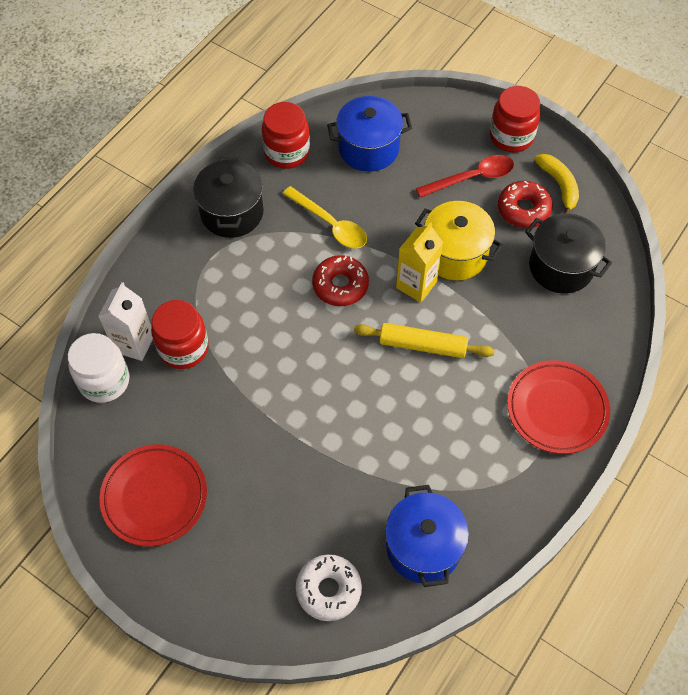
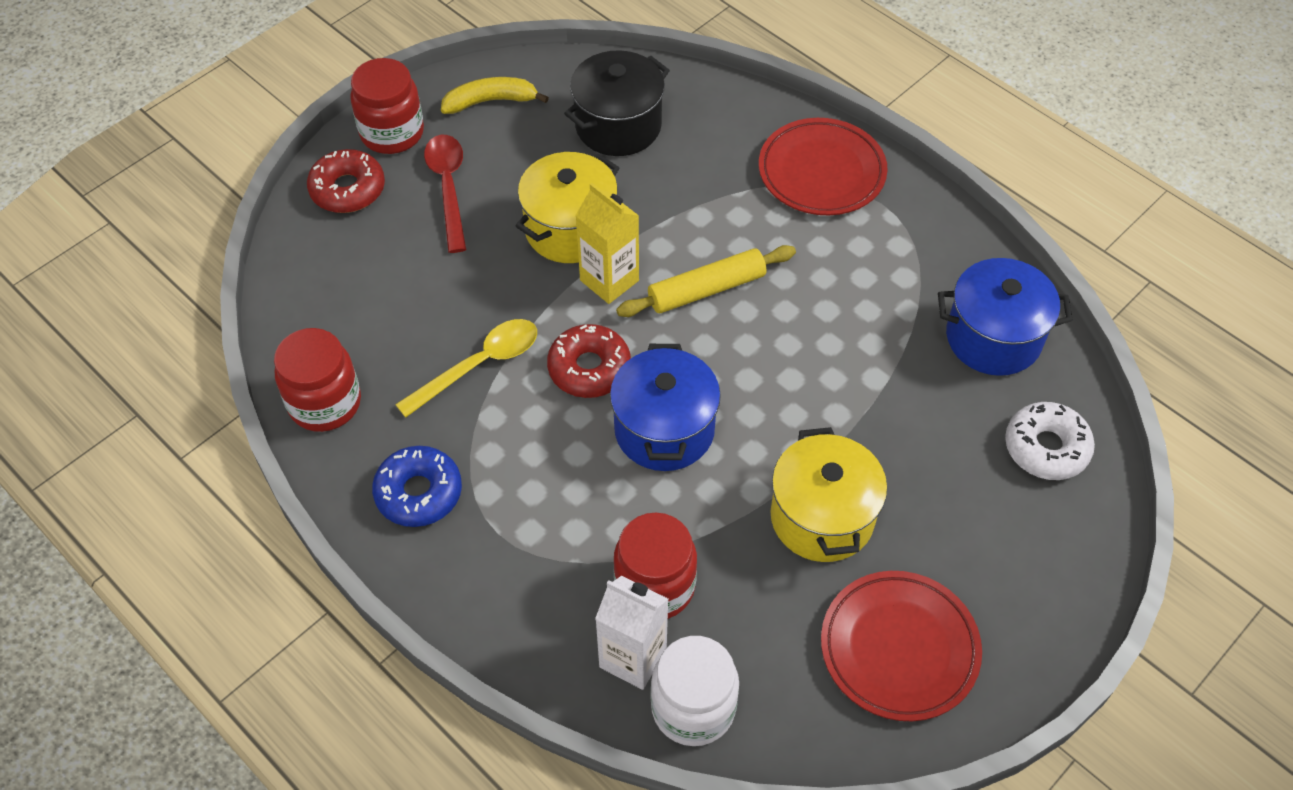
camera: 80 degrees left, 5 degrees down
black pot [193,157,264,238] -> blue donut [372,446,462,527]
blue pot [327,96,412,172] -> blue pot moved to [610,344,721,471]
yellow rolling pin [354,323,494,358] -> yellow rolling pin turned 45 degrees clockwise [616,245,796,317]
red donut [498,181,553,228] -> red donut moved to [307,149,385,213]
none -> yellow pot [770,427,887,562]

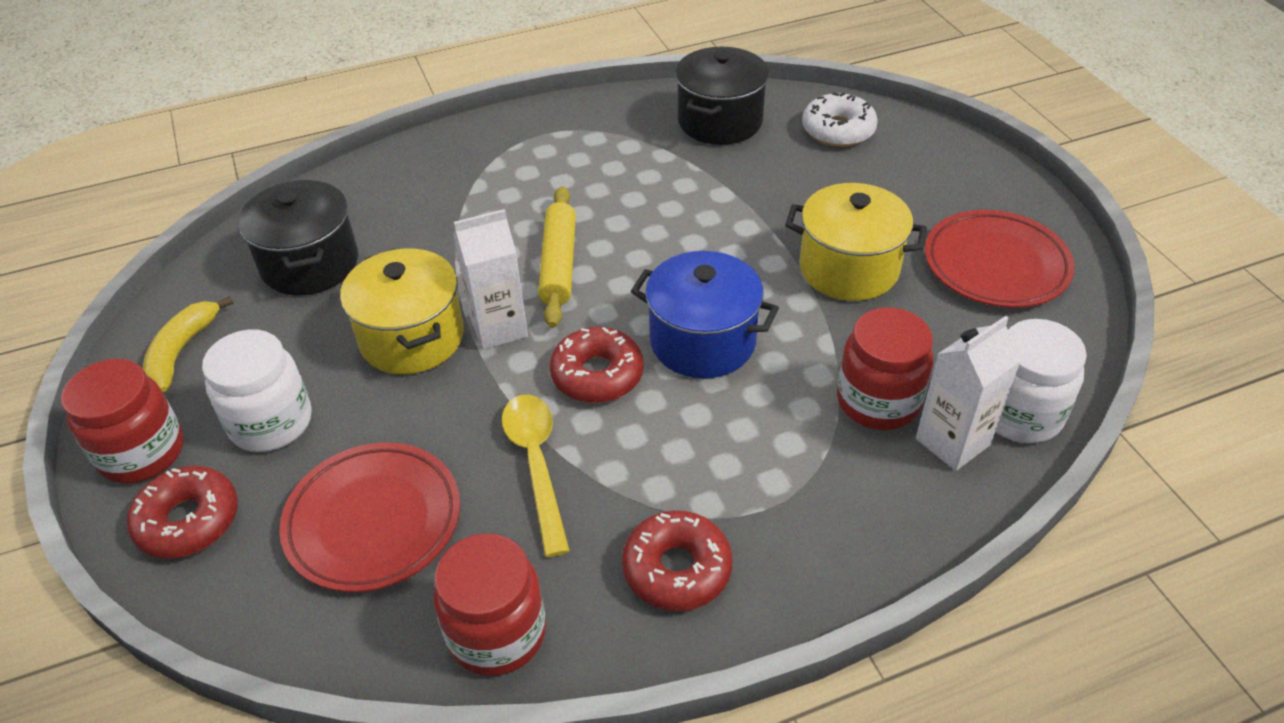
camera: 65 degrees left, 10 degrees down
blue donut [372,446,462,527] -> red donut [622,510,732,611]
red spoon [424,135,467,253] -> white jar [202,330,312,452]
yellow carton [575,183,639,304] -> white carton [453,209,528,350]
red plate [759,118,888,215] -> red plate moved to [279,442,460,592]
blue pot [938,258,1073,376] -> black pot [675,47,769,145]

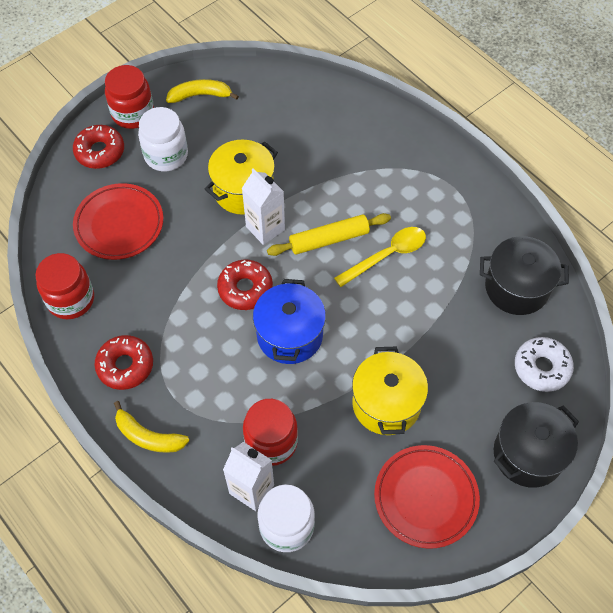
camera: 70 degrees right, 15 degrees up
black pot [238,180,358,296] -> black pot moved to [494,402,579,488]
yellow spoon [502,394,570,557] -> yellow spoon moved to [334,227,426,287]
none -> yellow banana [114,401,189,453]

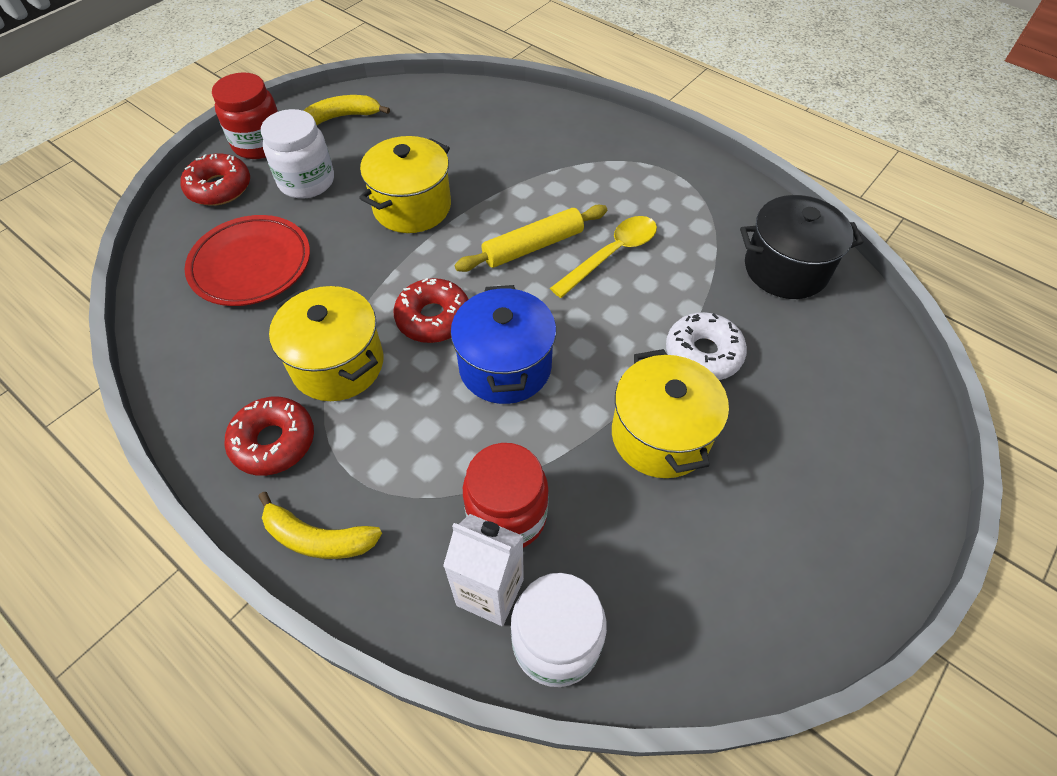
camera: 10 degrees left, 5 degrees down
red jar [35,253,94,319] -> none
white carton [242,168,285,245] -> none
red plate [374,445,480,549] -> none
black pot [494,402,579,488] -> none
white donut [515,337,574,392] -> white donut moved to [666,312,747,380]
none -> yellow pot [269,286,383,401]

